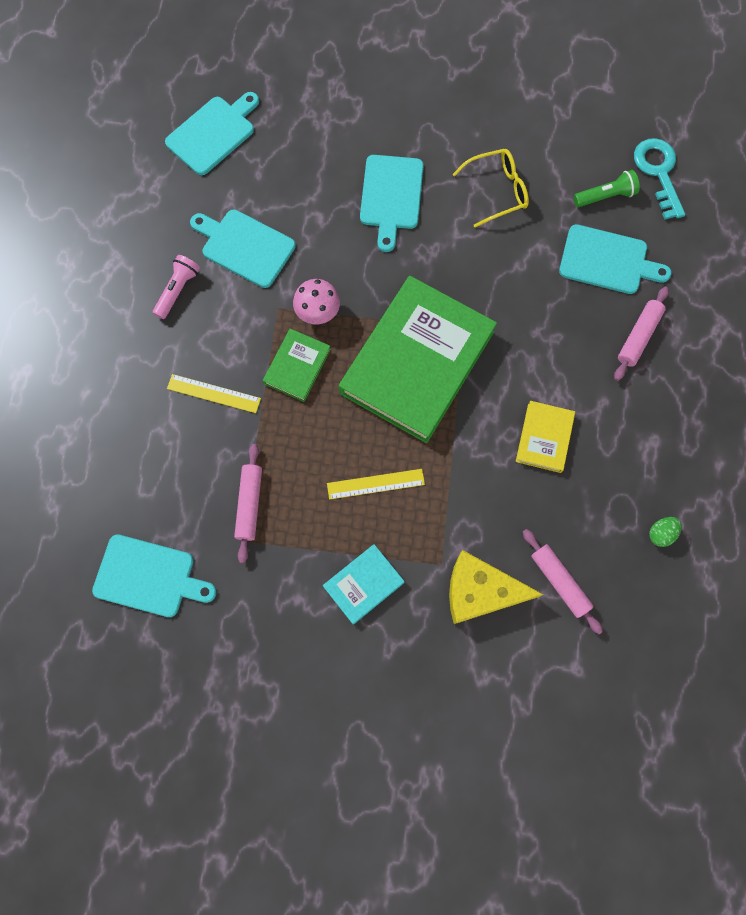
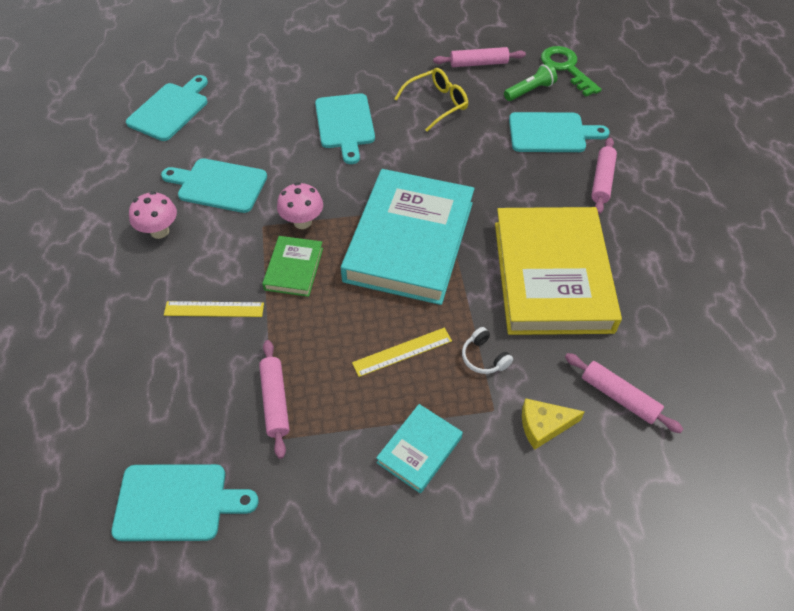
camera: 15 degrees left, 20 degrees down
pink flashlight [153,255,200,319] -> pink mushroom [129,192,177,239]
green book [339,276,497,443] -> turquoise book [341,169,474,305]
yellow cheese [449,550,543,624] -> yellow cheese [522,398,585,450], size x0.62
yellow book [516,401,575,473] -> yellow book [495,207,622,335], size x2.23
turquoise key [634,138,685,220] -> green key [541,46,602,96]
green egg [649,517,682,547] -> none
none -> pink rolling pin [433,47,526,67]
none -> white headphones [462,327,513,374]

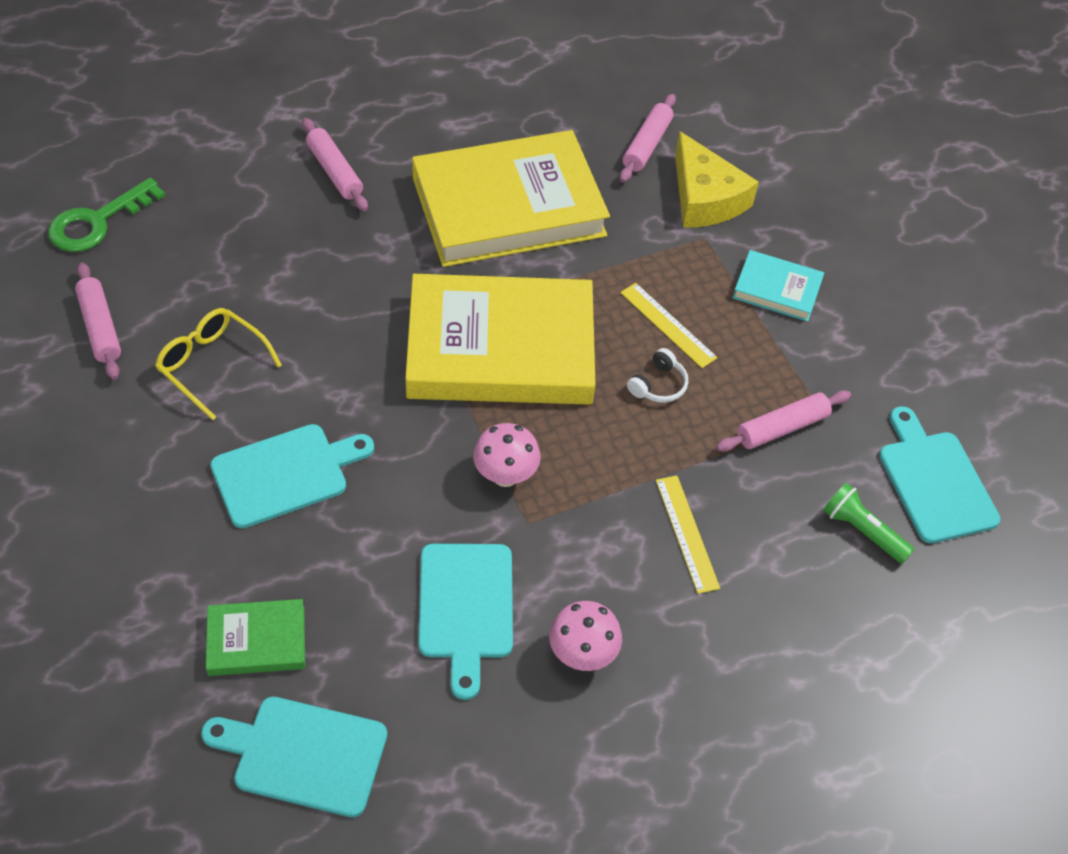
camera: 110 degrees left, 0 degrees up
green book [262,236,323,297] -> green book moved to [206,599,305,676]
turquoise book [341,169,474,305] -> yellow book [405,274,596,405]
white headphones [462,327,513,374] -> white headphones moved to [627,348,688,403]
green flashlight [504,63,557,101] -> green flashlight moved to [823,483,914,564]
turquoise cutting board [509,112,610,152] -> none
yellow cheese [522,398,585,450] -> yellow cheese [675,131,759,228], size x1.63
pink rolling pin [591,138,617,215] -> pink rolling pin turned 60 degrees clockwise [302,118,368,211]

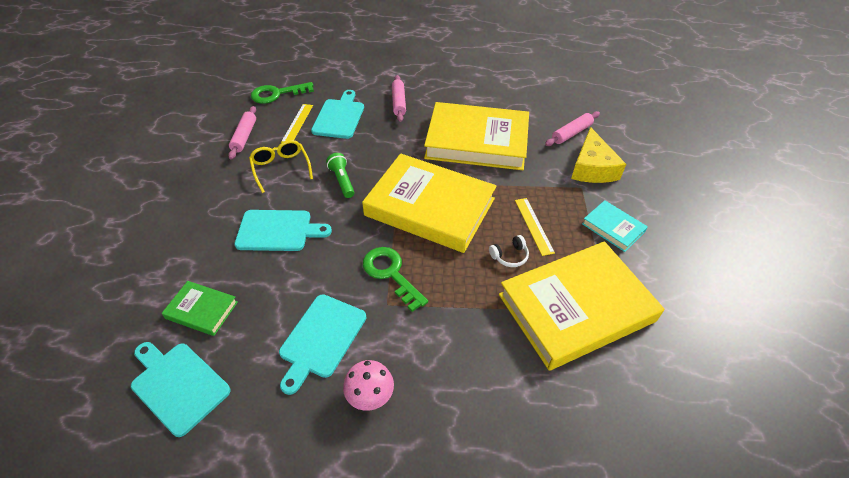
camera: 30 degrees right, 5 degrees down
pink mushroom [473,423,541,487] -> green key [363,247,428,312]
yellow ruler [656,475,720,594] -> yellow ruler moved to [281,104,313,143]
pink rolling pin [716,390,851,452] -> yellow book [499,241,664,371]
green flashlight [823,483,914,564] -> green flashlight moved to [326,153,354,198]
turquoise cutting board [879,406,1001,543] -> turquoise cutting board moved to [311,90,364,139]

